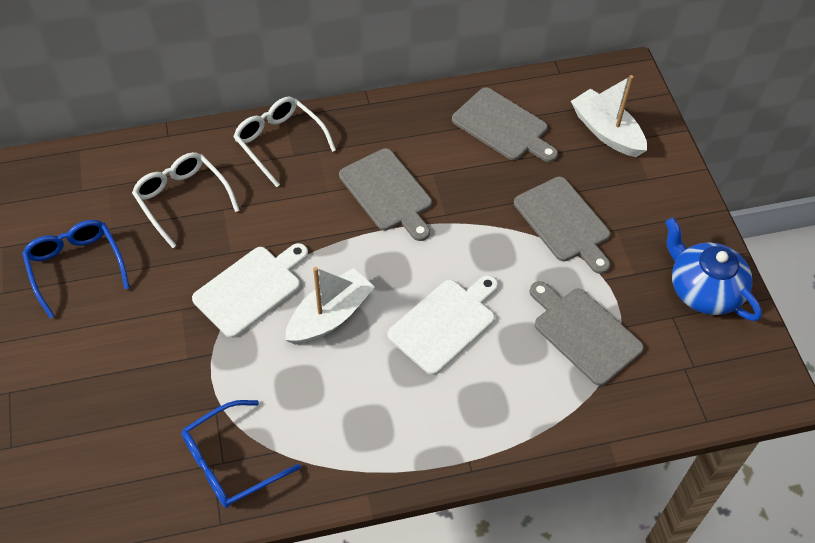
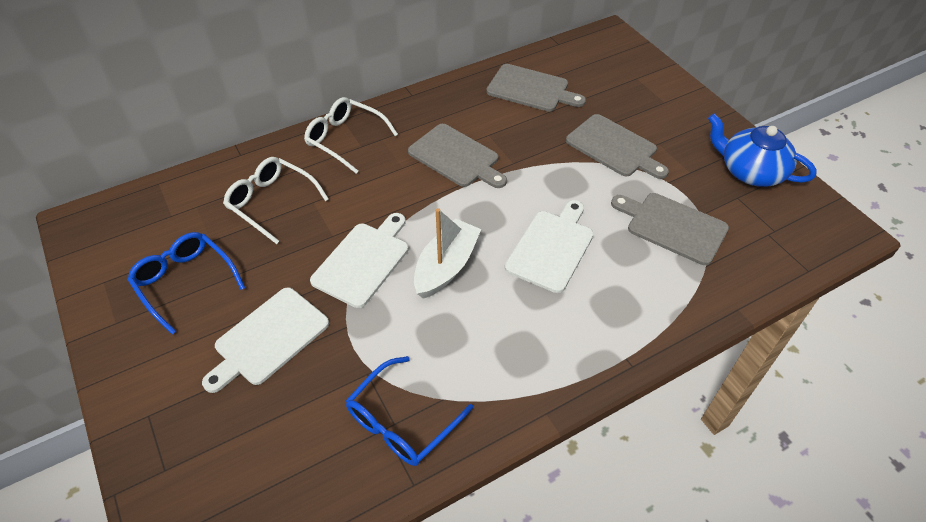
camera: 15 degrees left, 5 degrees down
white boat [571,75,647,157] -> none
none -> white cutting board [202,287,329,393]

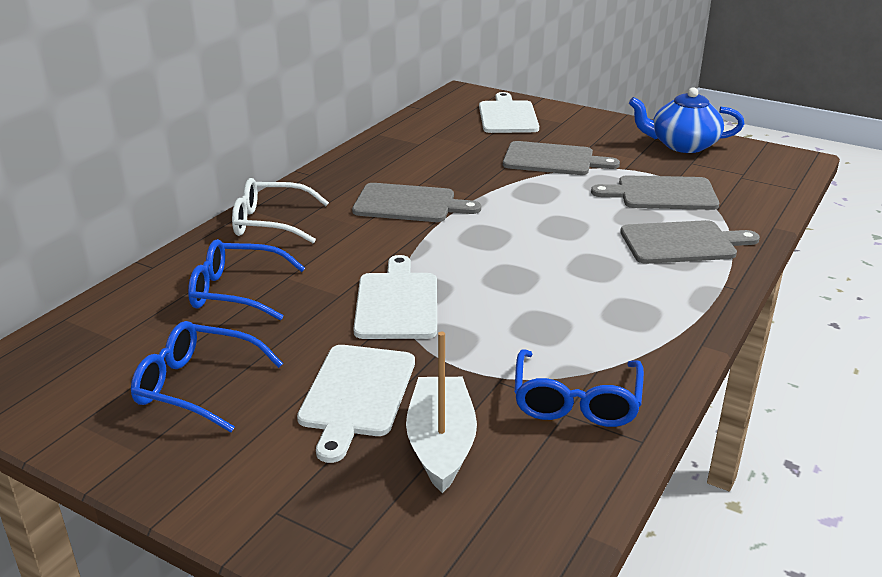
camera: 30 degrees left, 20 degrees down
white glasses [223,157,329,244] -> blue glasses [188,239,305,320]
white boat [414,208,481,299] -> white boat moved to [406,332,477,493]
grey cutting board [486,64,586,112] -> grey cutting board moved to [620,220,760,264]
white cutting board [505,200,594,293] -> white cutting board moved to [479,92,539,133]

